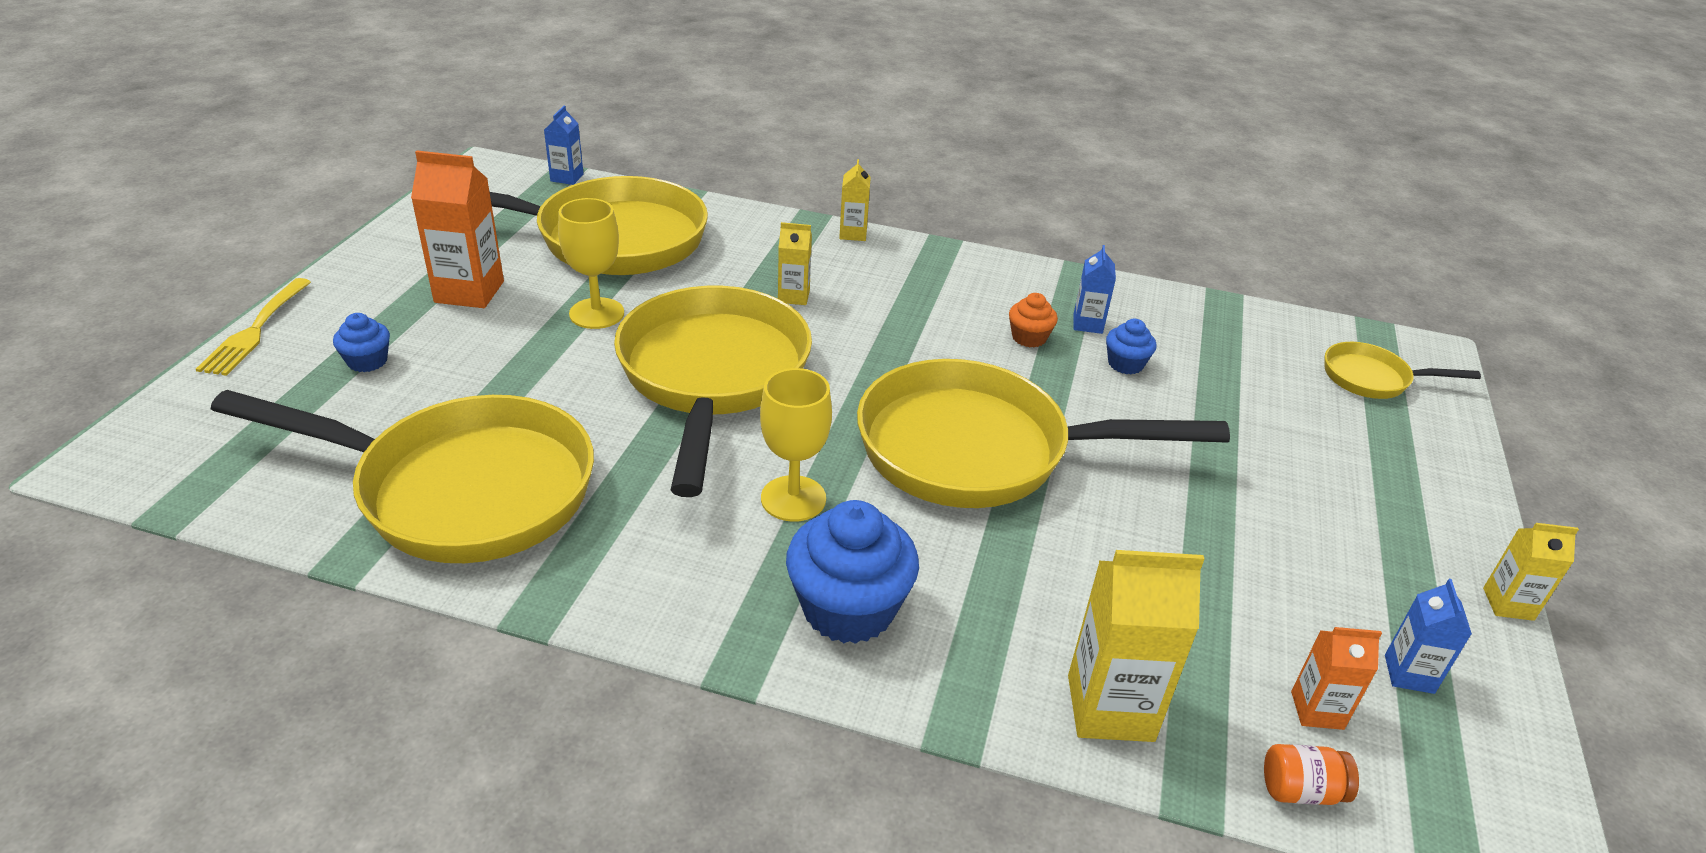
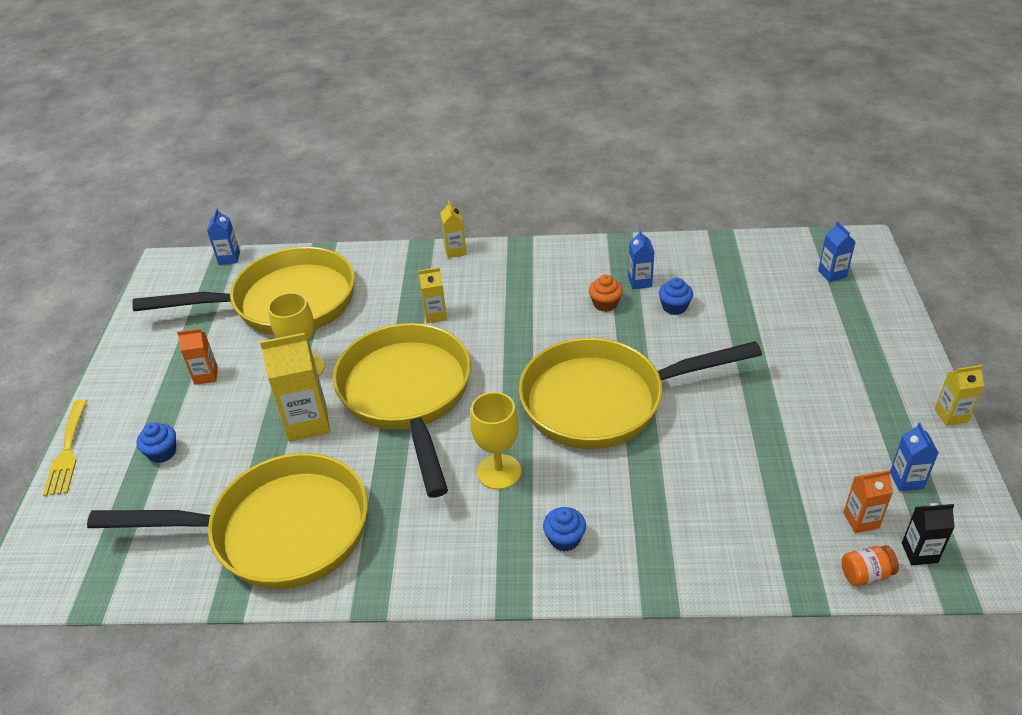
camera: 10 degrees left, 5 degrees up
orange carton [411,151,504,308] -> orange carton [177,328,218,385], size x0.56
blue cupcake [786,500,919,644] -> blue cupcake [543,507,586,551], size x0.51
yellow carton [1068,550,1204,742] -> yellow carton moved to [260,333,330,442]
yellow pan [1325,342,1481,399] -> blue carton [818,221,856,282]
none -> black carton [902,503,955,565]

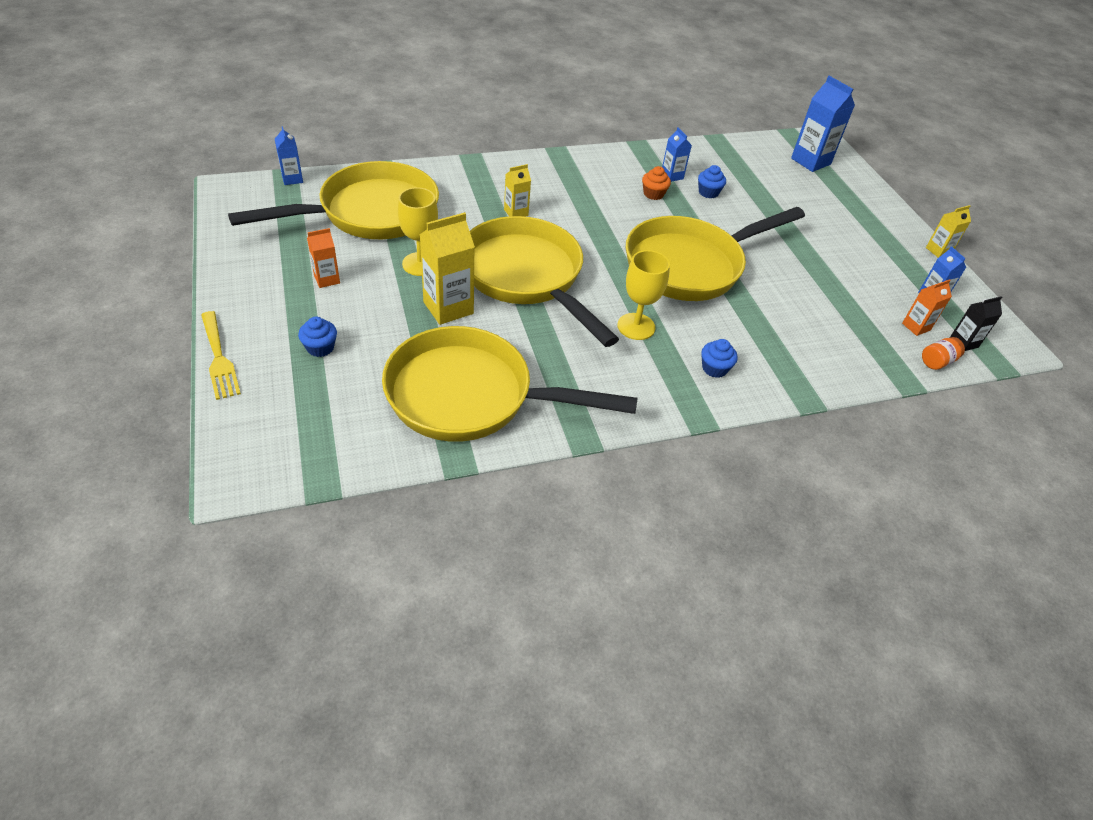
camera: 25 degrees left, 5 degrees up
yellow pan [87,453,368,589] -> yellow pan turned 150 degrees counterclockwise [382,326,638,442]
yellow carton [440,201,467,258] -> none
blue carton [818,221,856,282] -> blue carton [791,76,855,172], size x1.78

